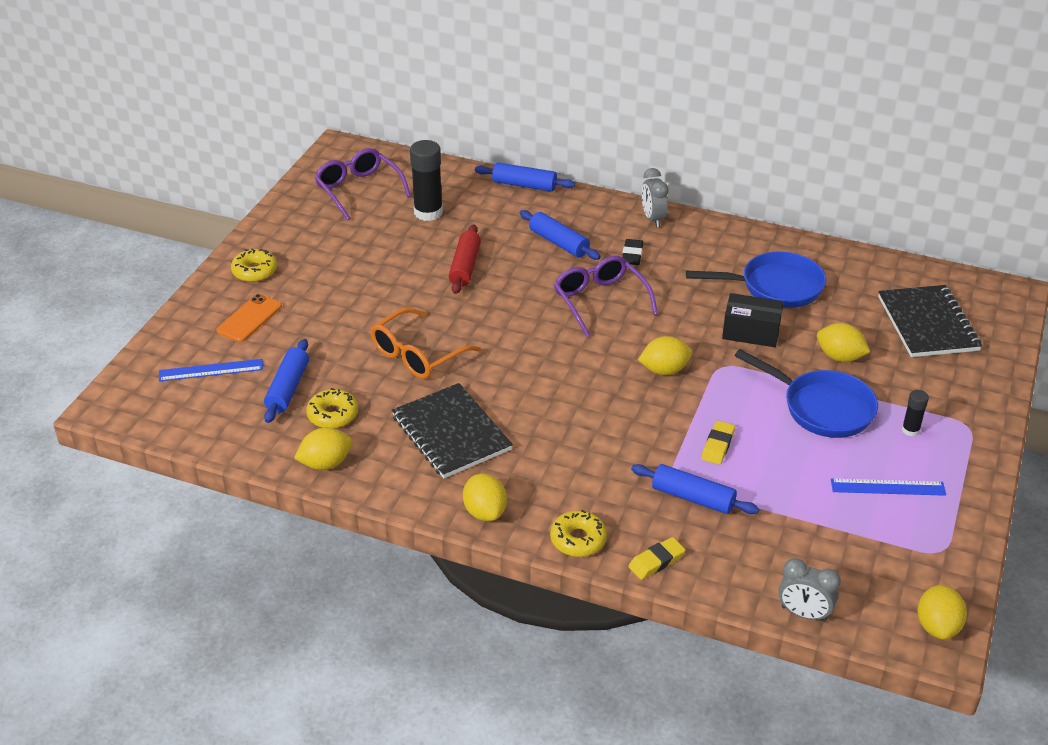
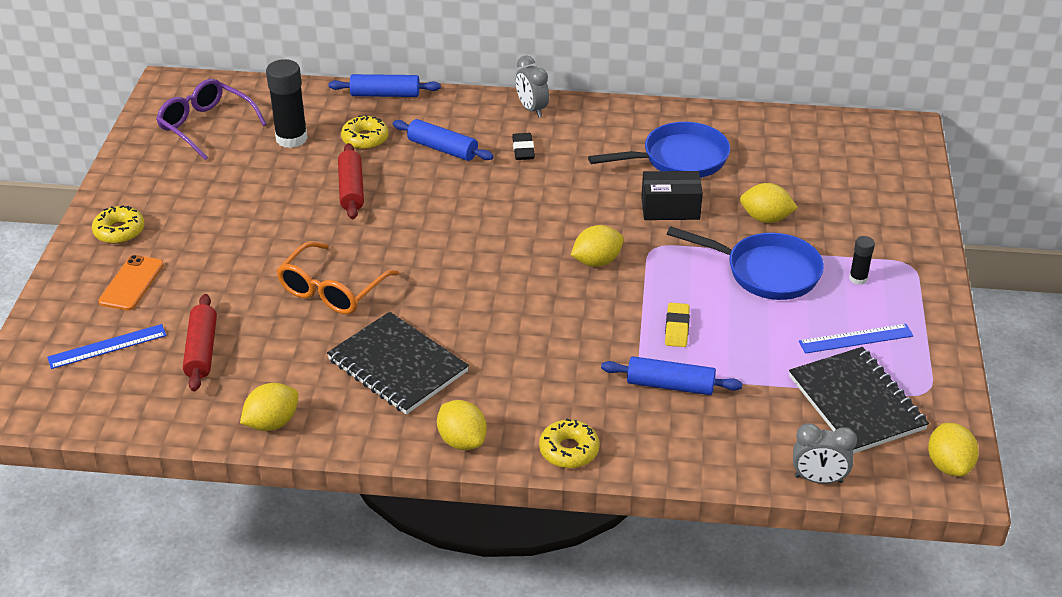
camera: 15 degrees left, 0 degrees up
blue rolling pin [264,339,309,423] -> red rolling pin [183,294,217,391]
yellow donut [306,388,358,429] -> yellow donut moved to [341,115,389,150]
purple glasses [554,256,658,337] -> none
yellow eraser [628,537,685,580] -> none
black notebook [878,285,982,357] -> black notebook moved to [789,347,929,454]

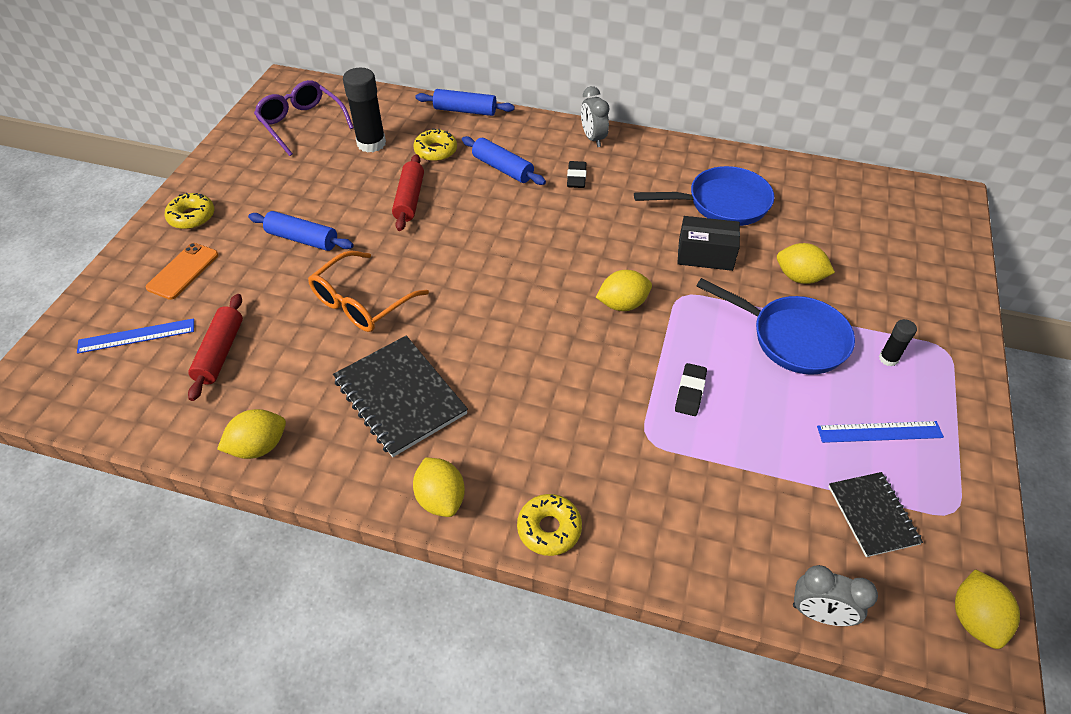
camera: 10 degrees right, 10 degrees up
blue rolling pin [601,356,742,395] -> blue rolling pin moved to [248,211,354,251]
yellow eraser [665,303,690,347] -> black eraser [675,363,707,416]
black notebook [789,347,929,454] -> black notebook [828,472,923,557], size x0.62

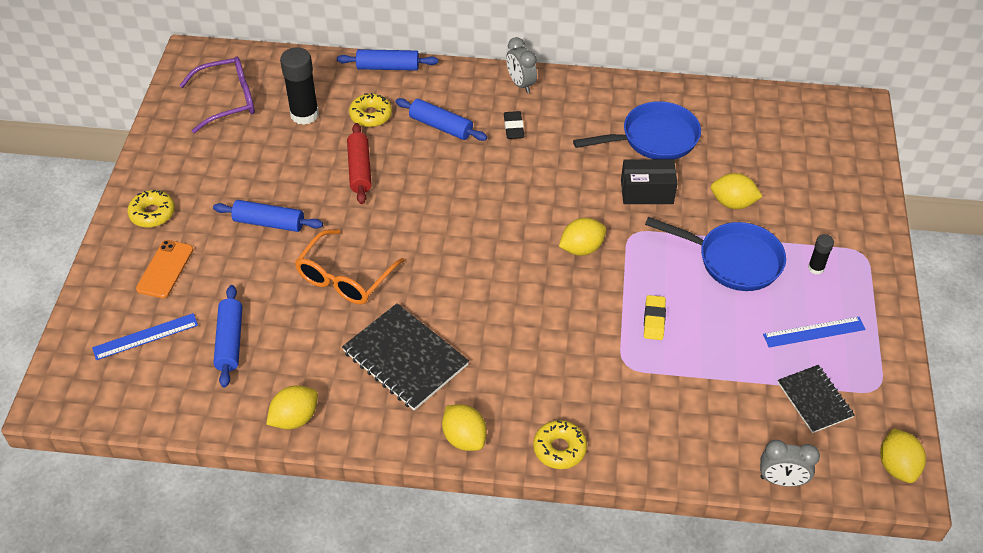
camera: 10 degrees left, 0 degrees up
red rolling pin [188,294,243,401] -> blue rolling pin [213,285,242,388]
purple glasses [254,80,354,156] -> purple glasses turned 120 degrees clockwise [179,57,255,133]
black eraser [675,363,707,416] -> yellow eraser [644,295,666,340]

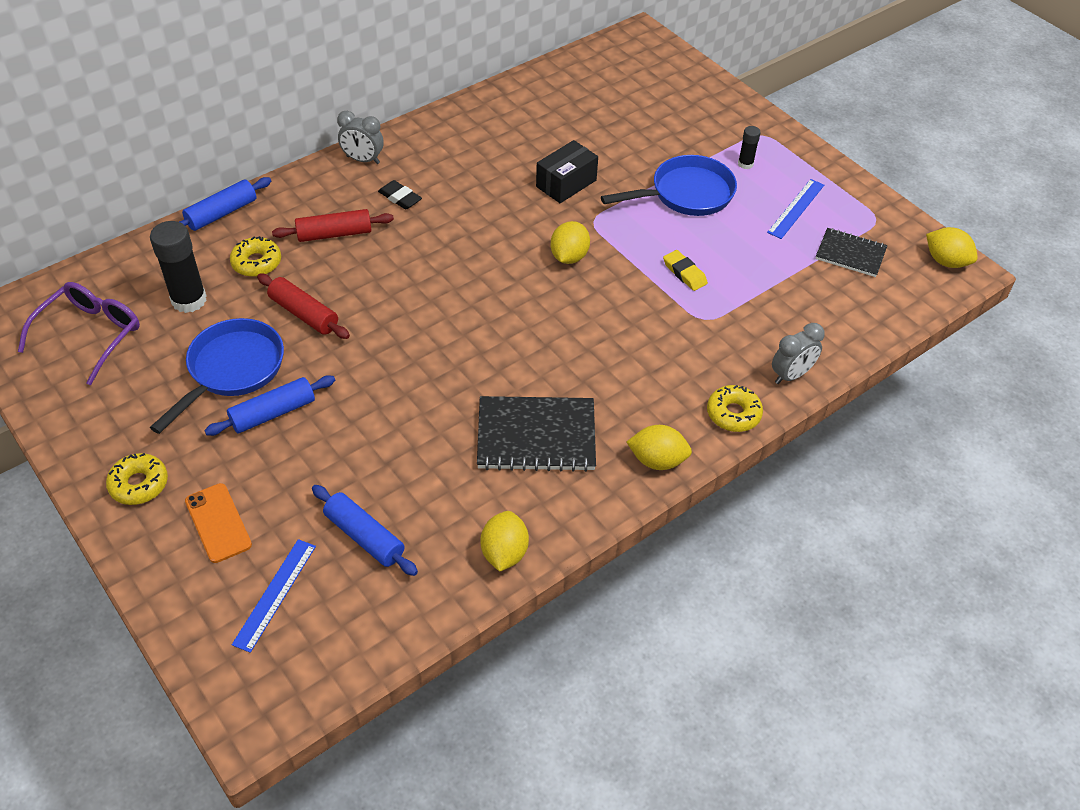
camera: 45 degrees left, 0 degrees up
orange glasses [295,229,405,305] -> none
blue rolling pin [395,98,487,141] -> red rolling pin [272,209,394,242]
blue pan [573,101,701,160] -> blue pan moved to [150,318,284,434]
yellow lemon [711,173,763,209] -> none
grey clock [760,440,820,487] -> grey clock moved to [772,323,824,384]

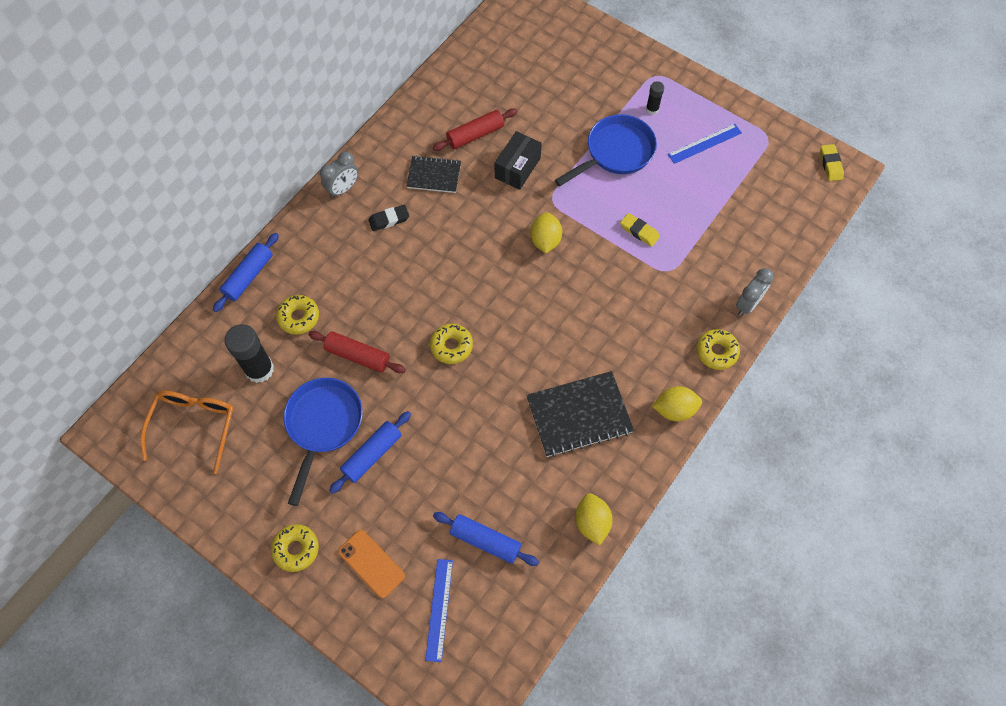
camera: 15 degrees left, 15 degrees up
purple glasses [18,282,140,385] -> orange glasses [140,391,234,474]
red rolling pin [272,209,394,242] -> red rolling pin moved to [432,108,517,151]
grey clock [337,111,384,164] -> grey clock turned 45 degrees counterclockwise [320,152,359,198]
black eraser [378,180,422,210] -> black eraser turned 45 degrees counterclockwise [368,205,409,231]
blue ruler [767,179,824,239] -> blue ruler turned 45 degrees clockwise [668,124,742,164]
black notebook [816,228,887,277] -> black notebook moved to [406,155,461,193]
yellow lemon [926,227,978,268] -> yellow eraser [820,144,844,181]
none -> yellow donut [430,324,473,364]

